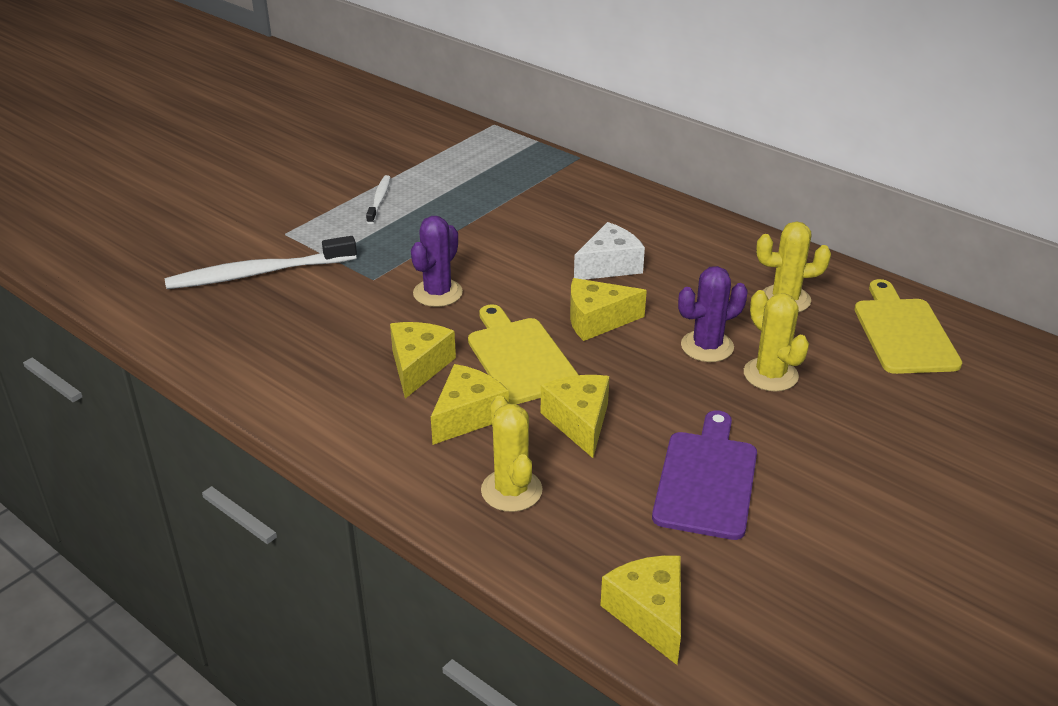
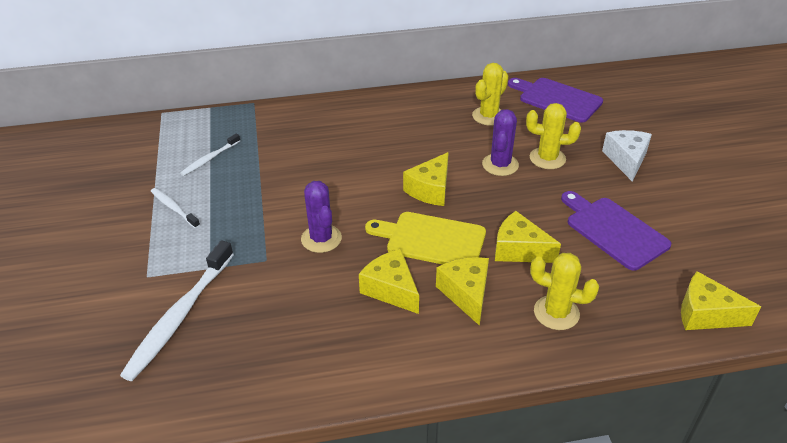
camera: 50 degrees left, 5 degrees up
white cheese [574,222,645,280] -> white cheese moved to [602,130,652,182]
yellow cutting board [855,279,962,374] -> purple cutting board [508,78,603,122]
none -> white toothbrush [180,134,240,176]

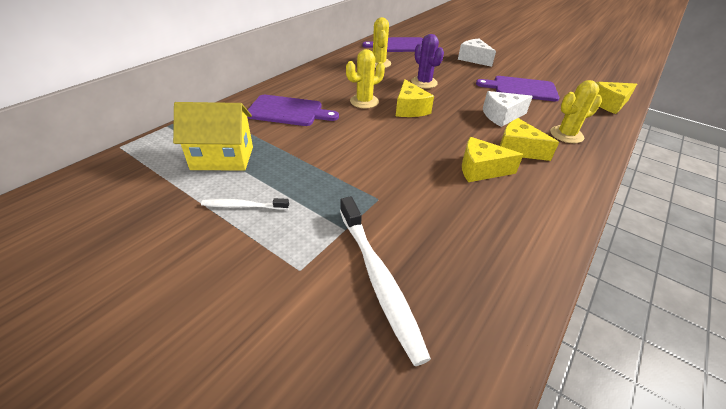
camera: 45 degrees left, 0 degrees up
white toothbrush [180,134,240,176] -> yellow house [173,102,253,171]
purple cactus [301,181,342,253] -> none
yellow cutting board [365,212,486,265] -> none
yellow cheese [495,211,561,263] -> white cheese [483,91,533,127]
yellow cactus [526,103,581,169] -> yellow cactus moved to [346,49,385,108]
none -> purple cutting board [247,95,339,126]

